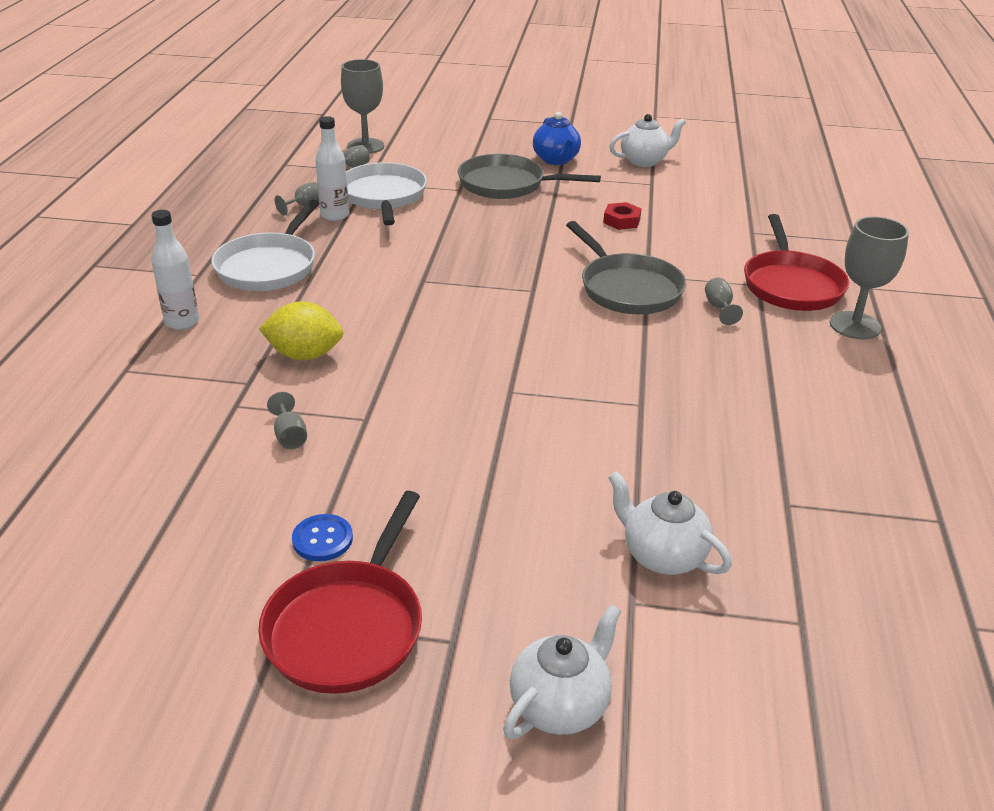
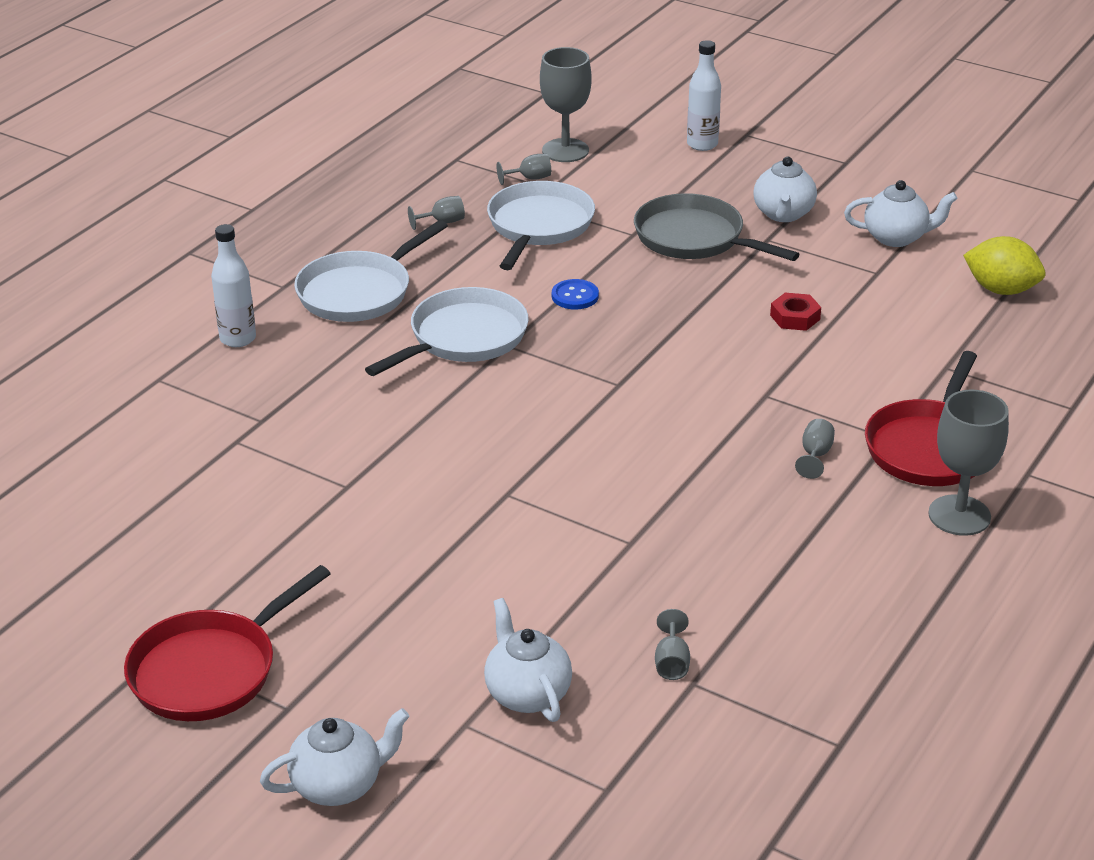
camera: 25 degrees right, 0 degrees up
yellow lemon [259,301,343,361] -> yellow lemon moved to [963,236,1045,295]
grey goblet [267,392,307,449] -> grey goblet moved to [655,609,690,680]
blue button [292,514,353,561] -> blue button moved to [552,279,599,309]
white bottle [315,116,349,221] -> white bottle moved to [687,40,721,151]
blue teapot [533,112,581,165] -> white teapot [753,157,817,222]
grey pan [566,221,686,314] -> none
none -> white pan [365,287,529,376]

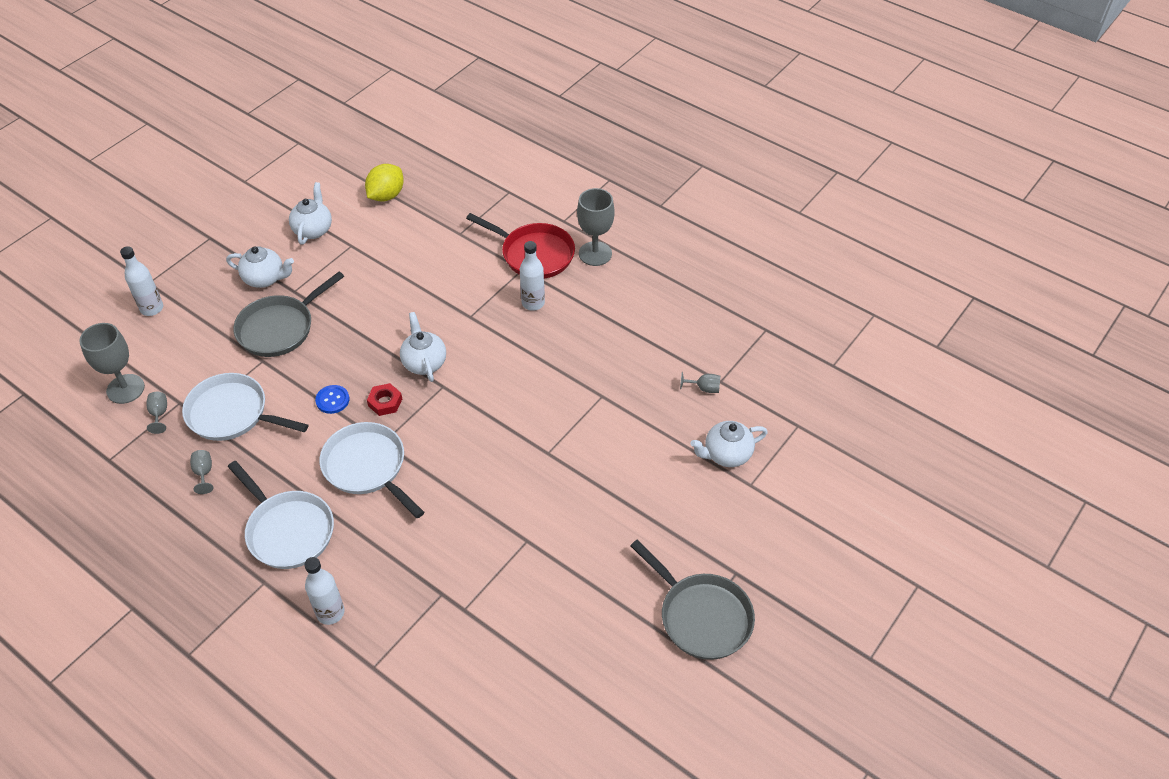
camera: 85 degrees left, 15 degrees up
red pan [124,565,331,721] -> grey pan [630,540,755,660]
white teapot [260,708,409,806] -> white teapot moved to [400,312,446,382]
red nut [770,293,821,331] -> red nut moved to [367,383,402,416]
grey goblet [795,419,835,479] -> white bottle [520,241,545,311]

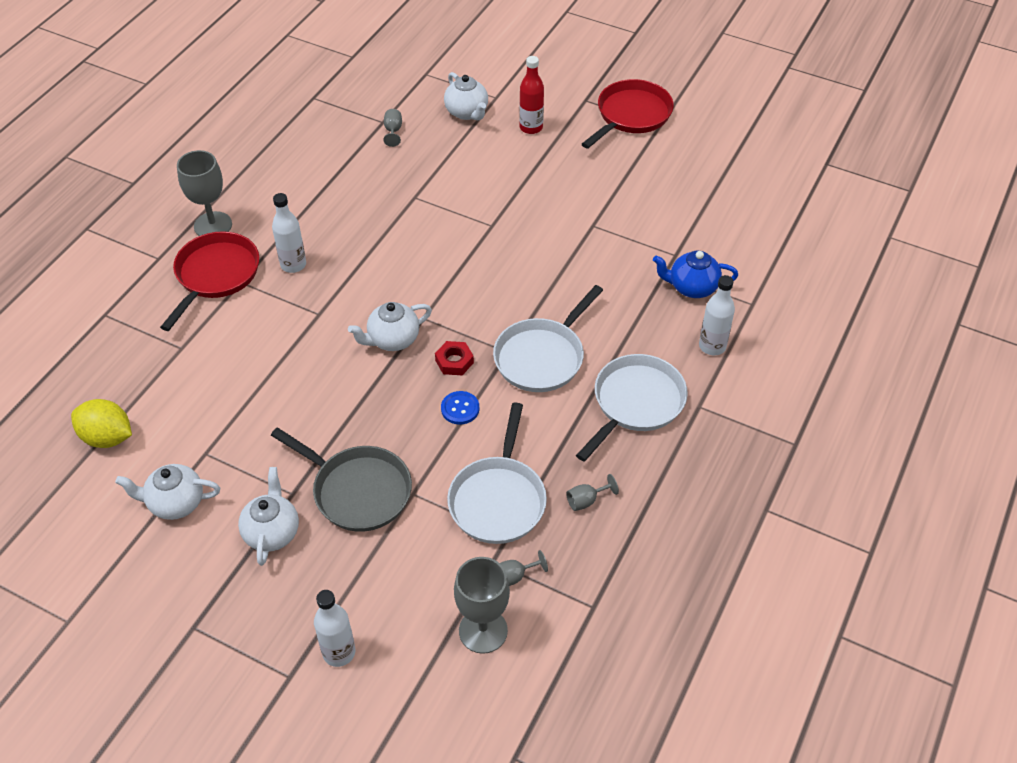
camera: 100 degrees left, 0 degrees up
grey pan [630,540,755,660] -> red pan [582,79,674,149]
none -> red bottle [519,56,544,134]
none -> blue teapot [653,250,738,298]

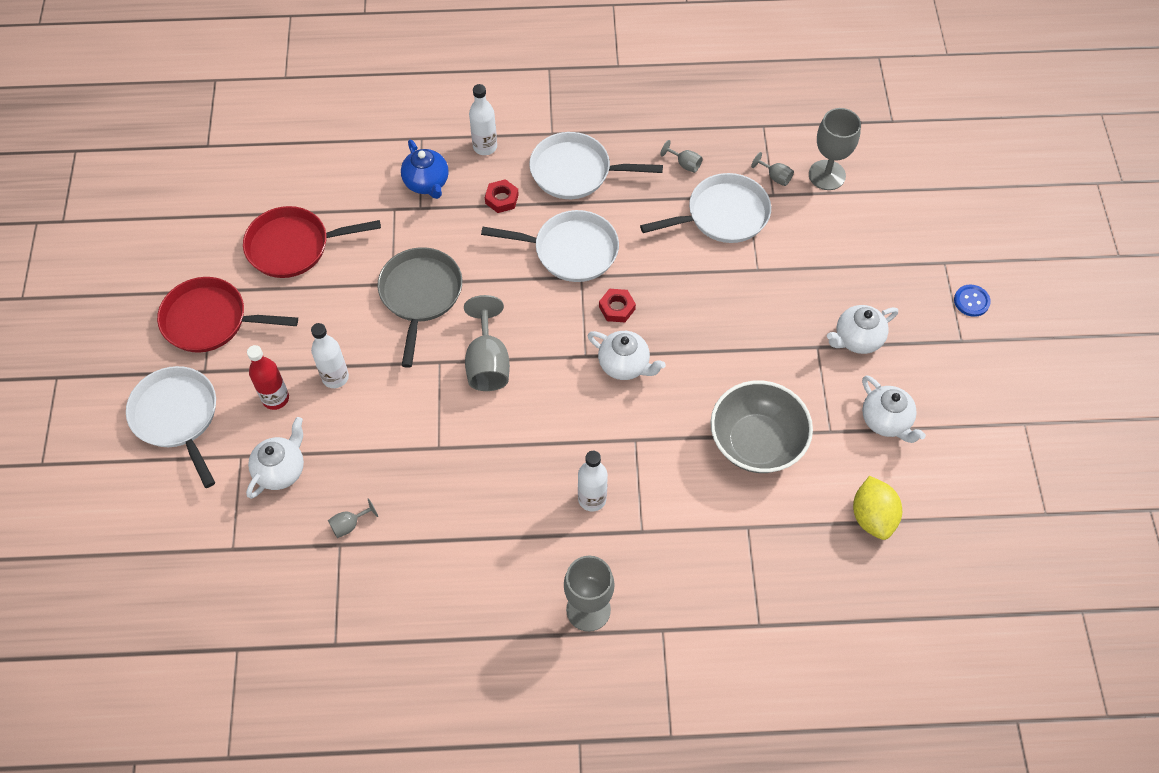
camera: 120 degrees left, 10 degrees up
red pan [160,231,259,331] -> red pan moved to [243,206,381,278]
grey pan [271,427,412,532] -> grey pan moved to [377,247,462,368]
white bottle [314,590,355,667] -> white bottle moved to [311,323,349,388]
blue button [441,391,479,425] -> blue button moved to [954,285,991,317]
none -> white pan [126,366,216,488]
none -> grey goblet [464,295,510,391]
none -> red nut [485,179,519,213]
none -> grey bowl [710,381,813,473]

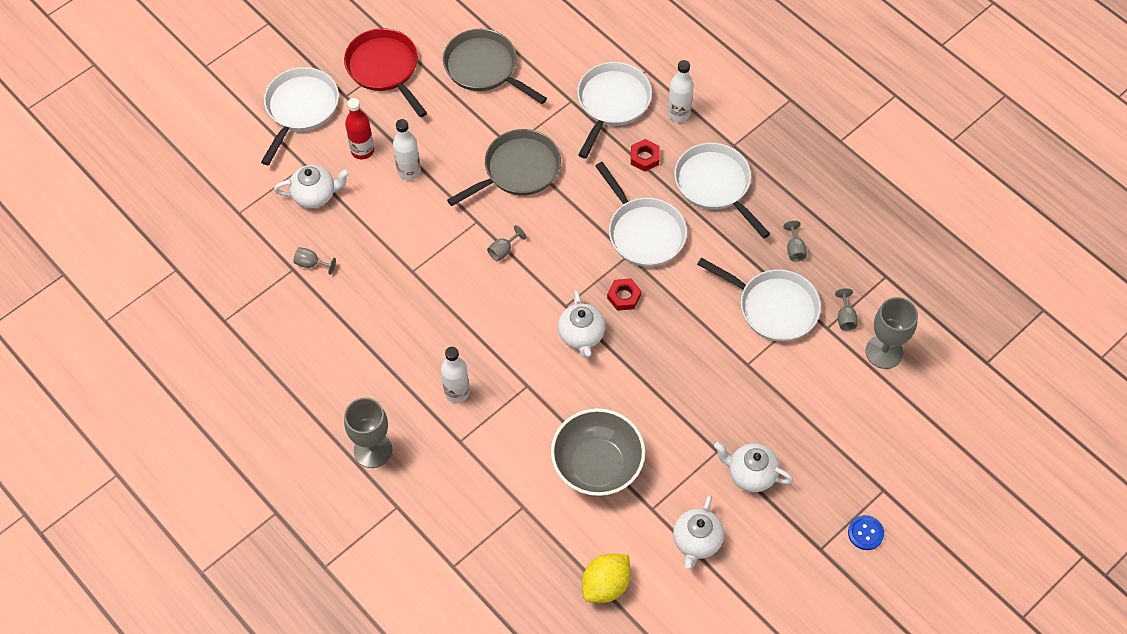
camera: 50 degrees right, 0 degrees up
red pan [243,206,381,278] -> grey pan [443,29,547,104]
blue teapot [401,140,449,199] -> white pan [577,62,652,159]
grey goblet [464,295,510,391] -> grey goblet [487,225,526,262], size x0.48

